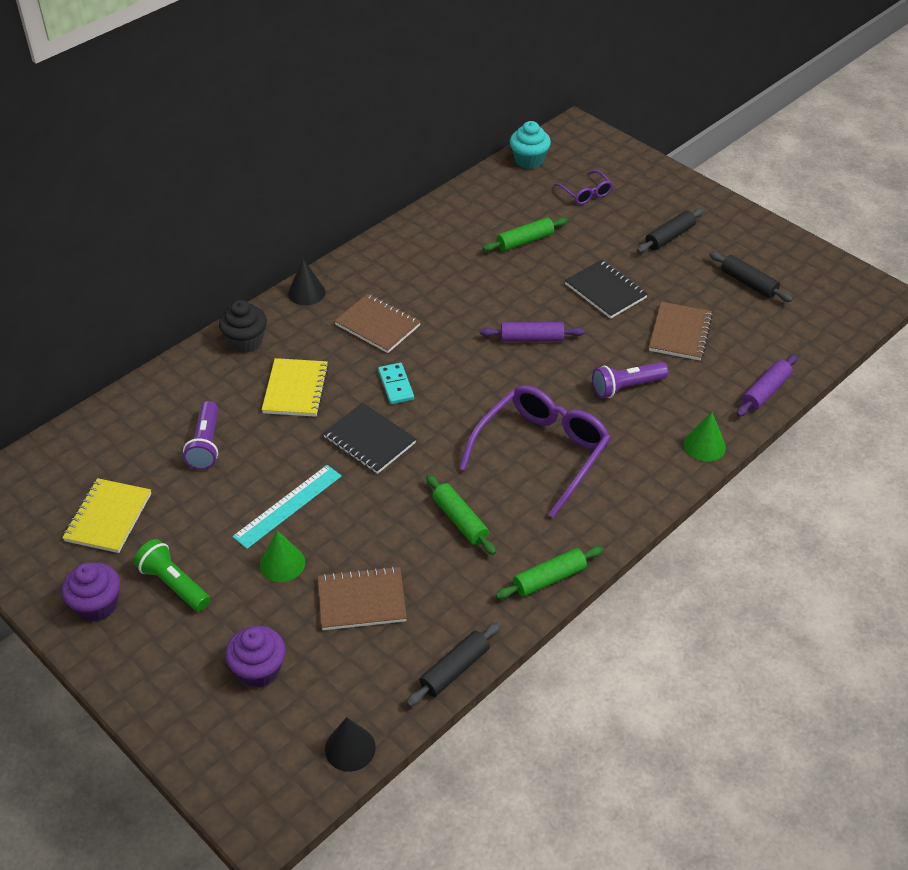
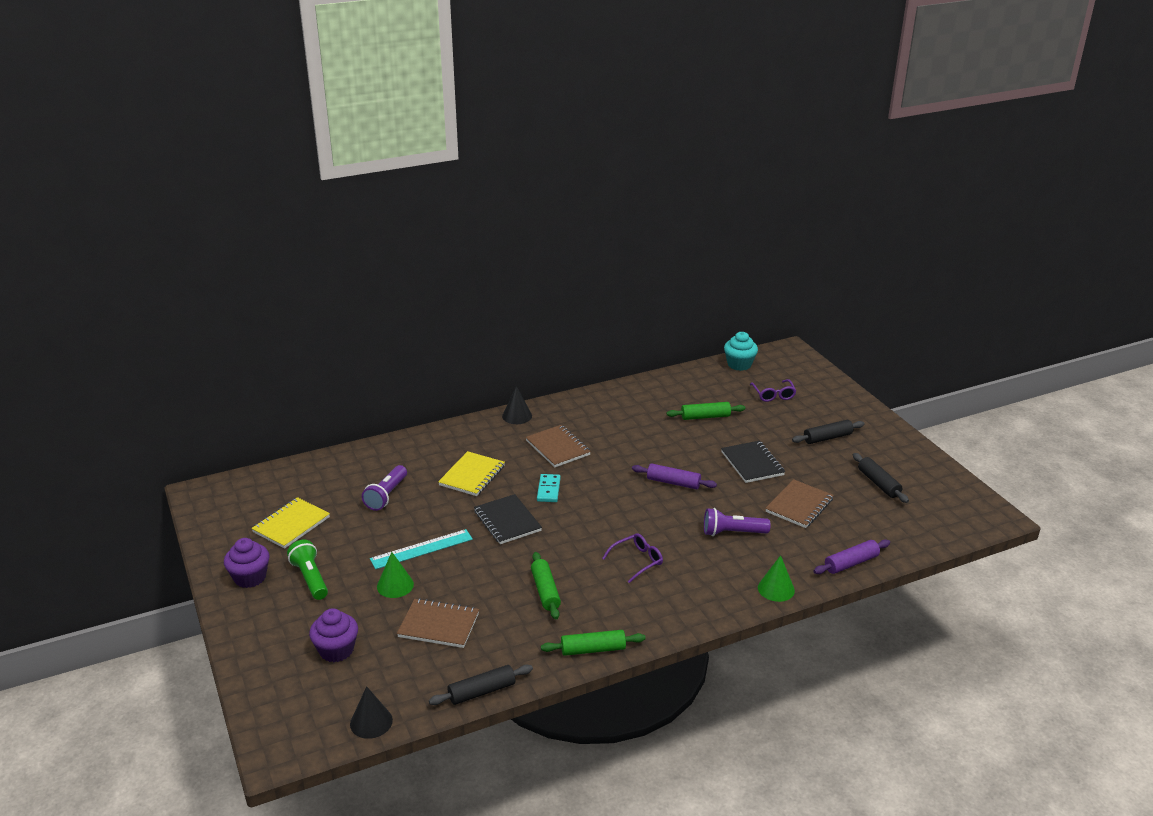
camera: 20 degrees right, 15 degrees down
black cupcake [219,300,267,353] -> none
purple glasses [459,385,611,518] -> purple glasses [602,533,663,583], size x0.48

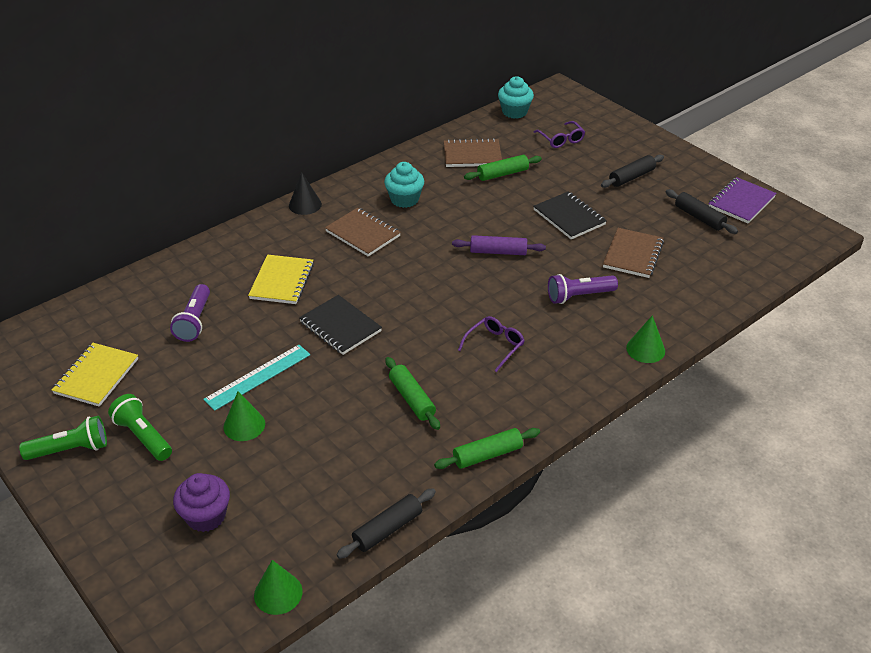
camera: 15 degrees left, 10 degrees up
purple cupcake [224,538,270,588] -> green flashlight [19,416,107,460]
black cone [350,686,393,739] -> green cone [254,560,303,615]
brown notebook [397,598,479,648] -> brown notebook moved to [444,138,502,167]
turquoise domino [537,474,561,502] -> none
purple rolling pin [814,540,890,574] -> none
none -> turquoise cupcake [384,162,424,208]
none -> purple notebook [708,177,777,223]

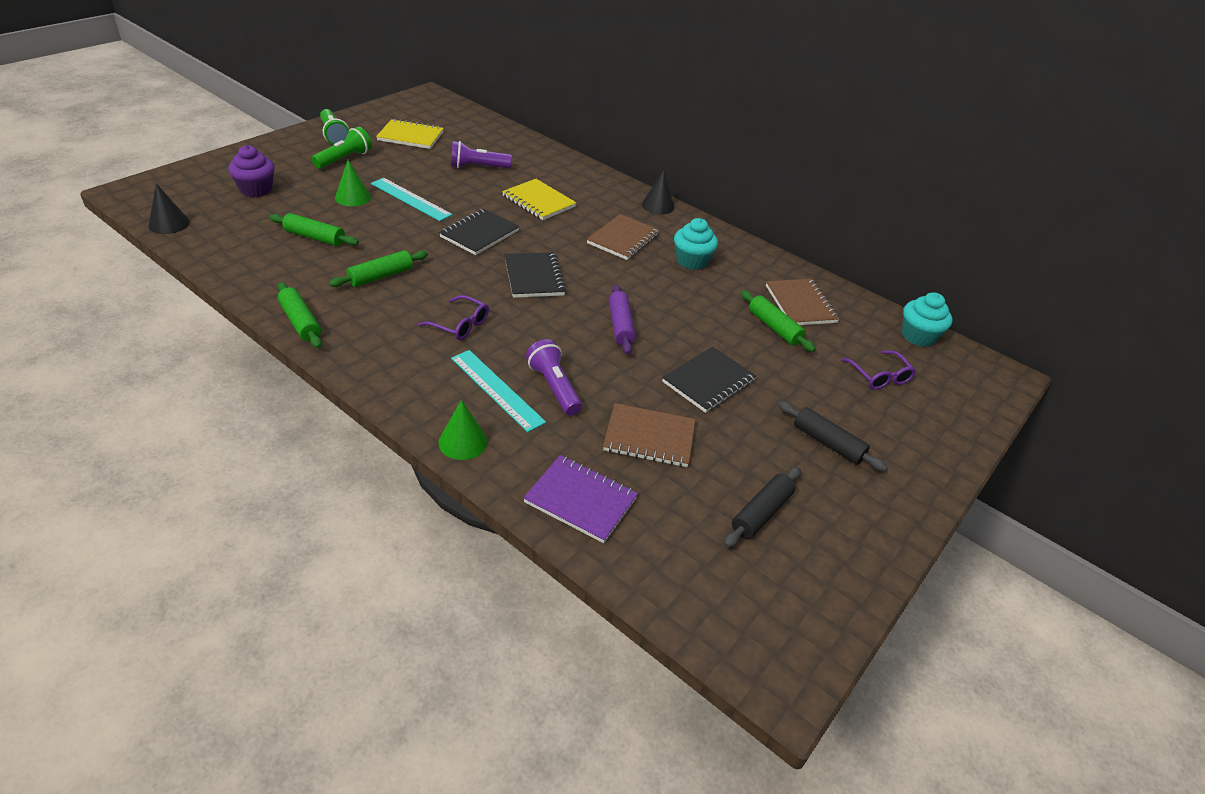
camera: 75 degrees right, 0 degrees up
yellow notebook [248,254,314,304] -> yellow notebook turned 45 degrees clockwise [502,179,576,220]
green cone [254,560,303,615] -> black cone [148,183,190,234]
black rolling pin [337,488,436,559] -> none
purple glasses [534,121,585,148] -> purple glasses turned 75 degrees counterclockwise [841,351,916,390]
purple notebook [708,177,777,223] -> purple notebook moved to [523,455,638,543]
none -> green rolling pin [269,213,359,246]
none -> turquoise ruler [451,350,546,432]
none -> black notebook [504,252,566,298]

